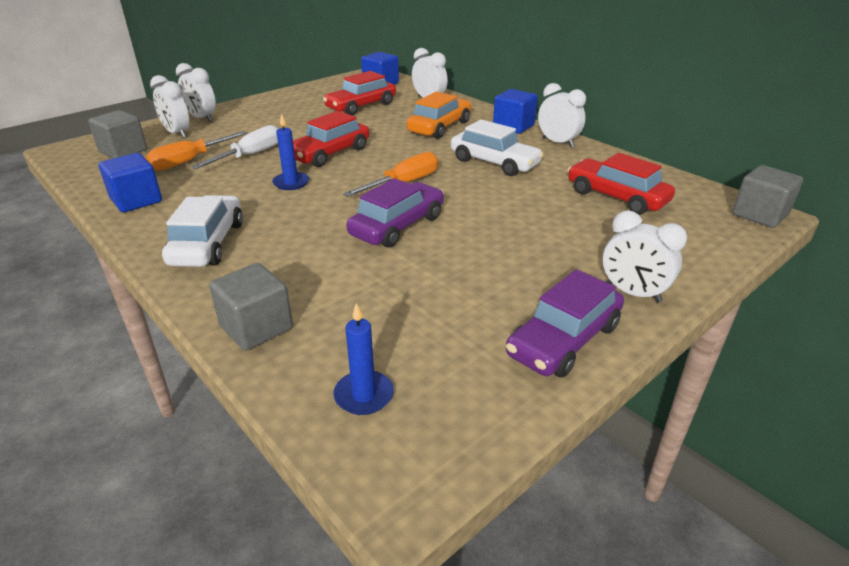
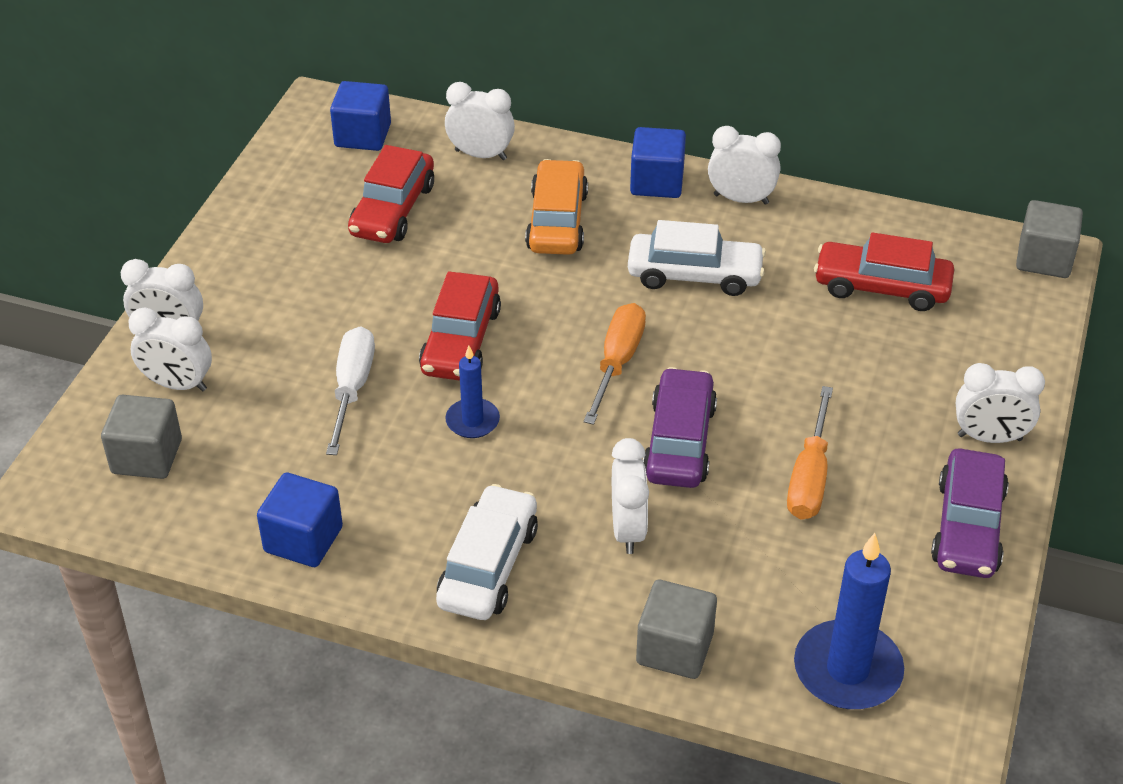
camera: 30 degrees left, 10 degrees up
orange screwdriver [145,131,248,171] -> orange screwdriver moved to [787,386,833,520]
white car [162,195,243,267] -> white car turned 45 degrees clockwise [436,484,538,620]
blue candle [333,303,394,415] -> blue candle [794,533,904,709], size x1.77
none -> white clock [612,438,649,554]

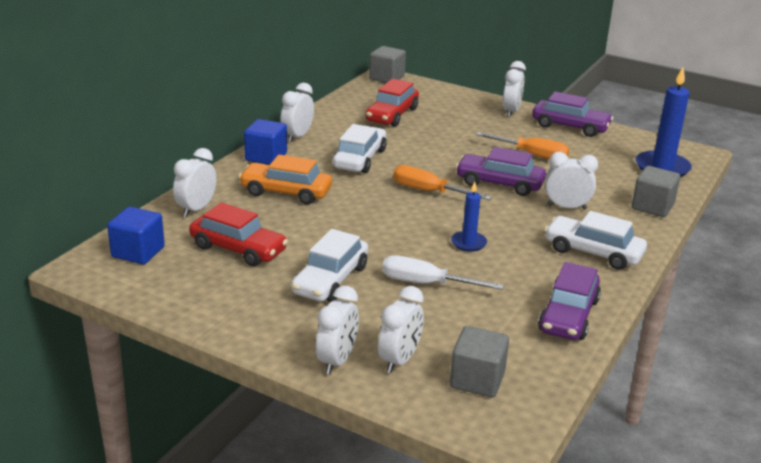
camera: 80 degrees left, 15 degrees down
blue cube [257,473,343,567] -> purple car [538,262,601,340]
red car [419,271,501,381] -> none
none -> white car [291,229,368,302]

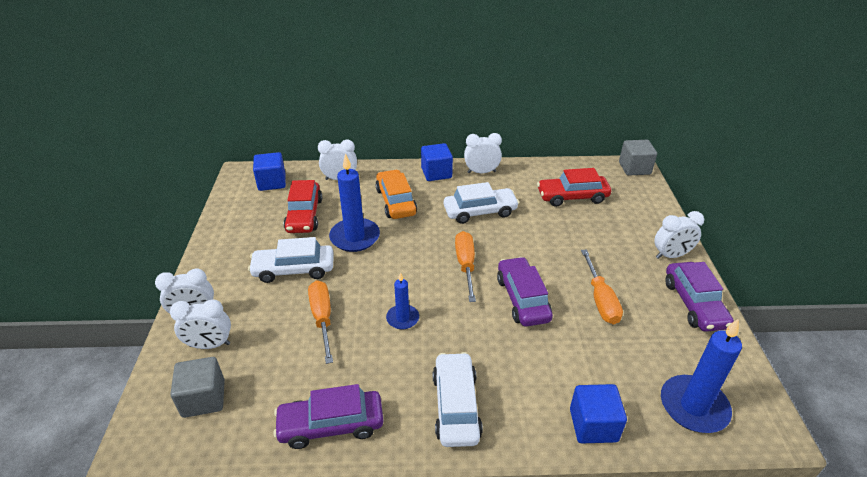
camera: 60 degrees right, 10 degrees up
white screwdriver [382,255,504,290] -> orange screwdriver [308,280,333,364]
white clock [545,152,598,210] -> none
grey cube [632,166,680,217] -> blue cube [570,384,627,444]
none -> blue candle [329,153,380,252]

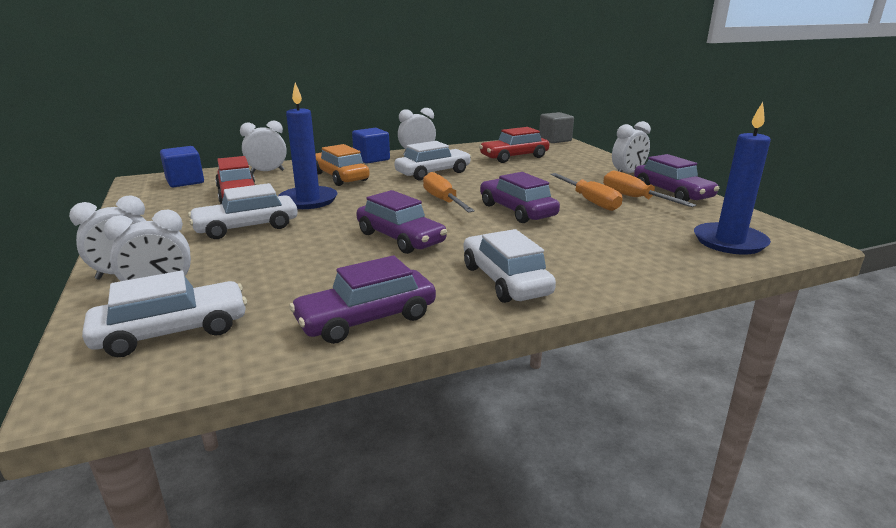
camera: 20 degrees left, 15 degrees down
grey cube [170,357,225,418] -> white car [82,271,247,357]
orange screwdriver [308,280,333,364] -> orange screwdriver moved to [603,171,696,207]
blue candle [386,272,419,330] -> purple car [356,190,447,254]
blue cube [570,384,627,444] -> none

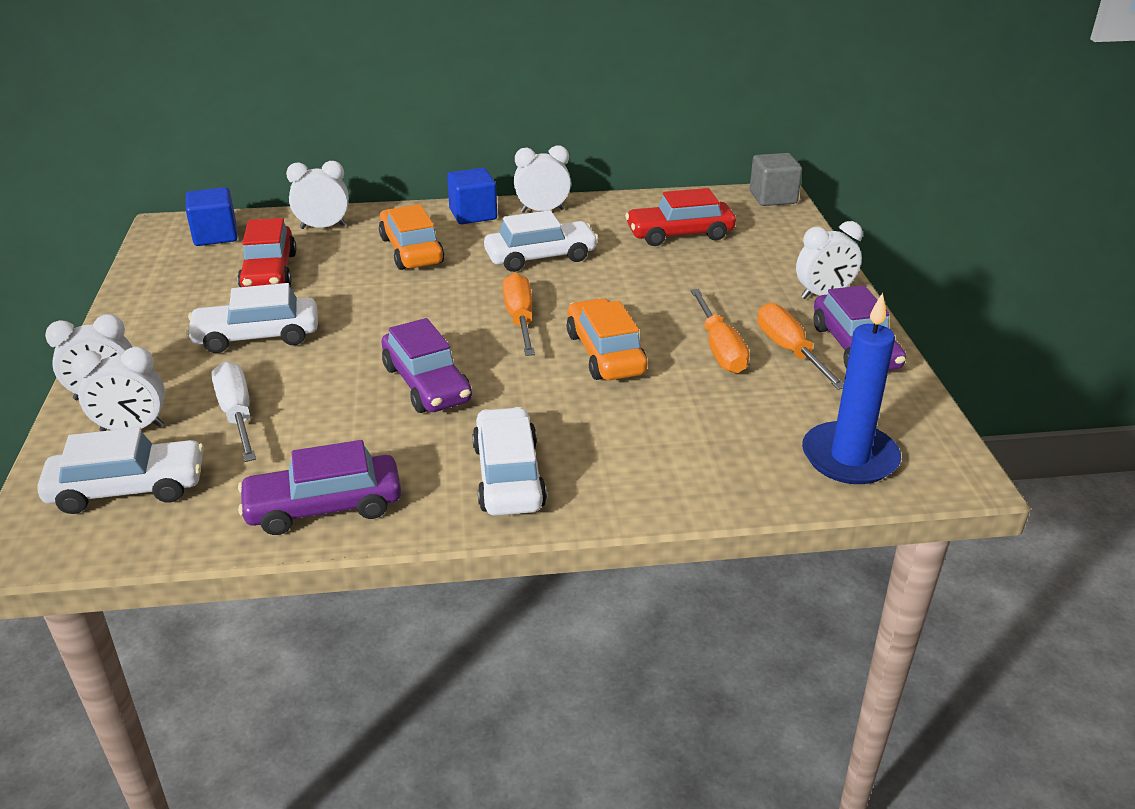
camera: 15 degrees right, 10 degrees up
blue candle [278,82,337,209] -> none
purple car [480,172,560,223] -> orange car [567,298,647,380]
none -> white screwdriver [212,361,256,462]

